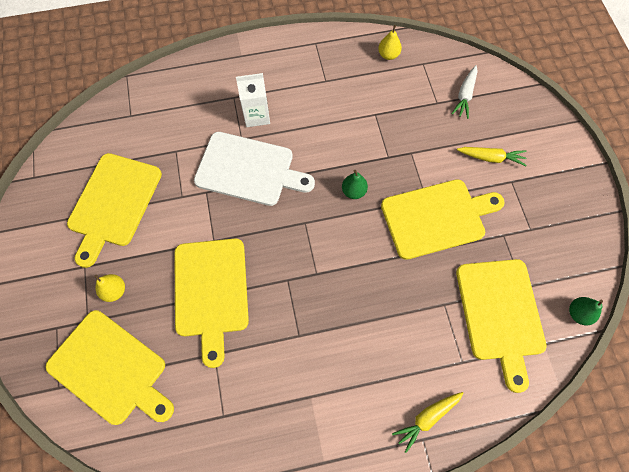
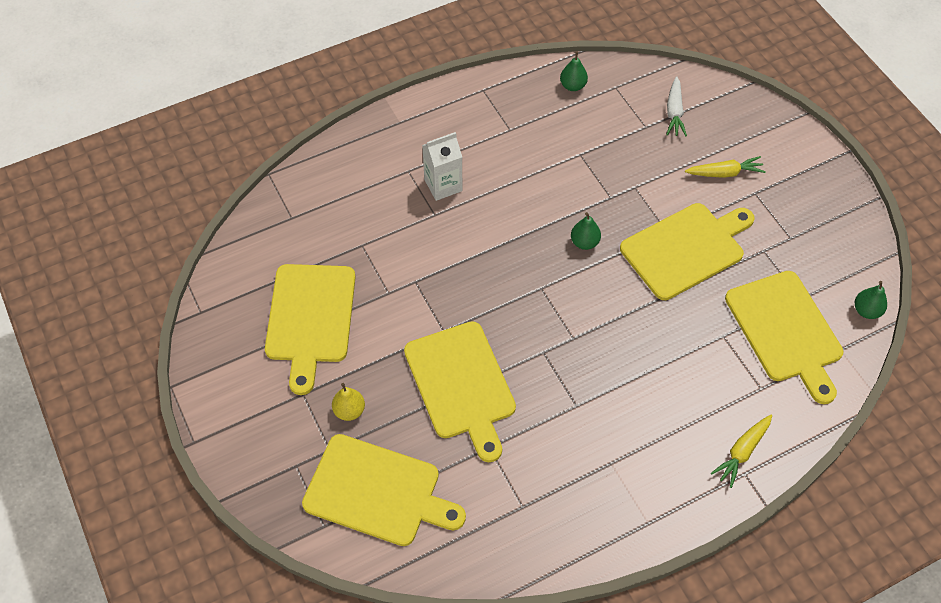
camera: 15 degrees left, 10 degrees down
white cutting board [194,132,315,206] -> none
yellow pear [378,25,402,60] -> green pear [560,51,588,91]

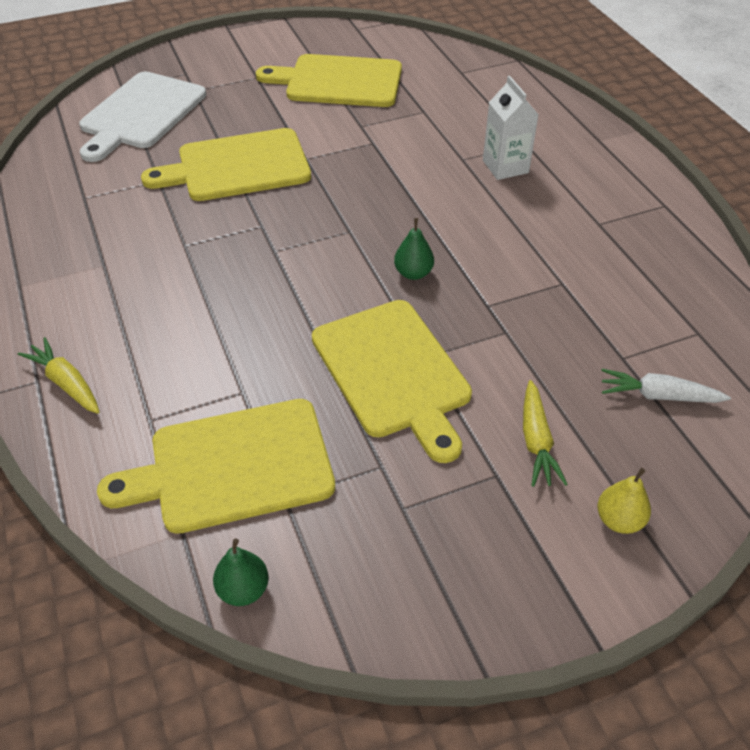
camera: 95 degrees right, 10 degrees down
yellow cutting board [302,434,466,546] -> white cutting board [79,71,206,162]
yellow pear [332,383,365,421] -> yellow pear moved to [598,468,651,534]
green pear [560,51,588,91] -> none

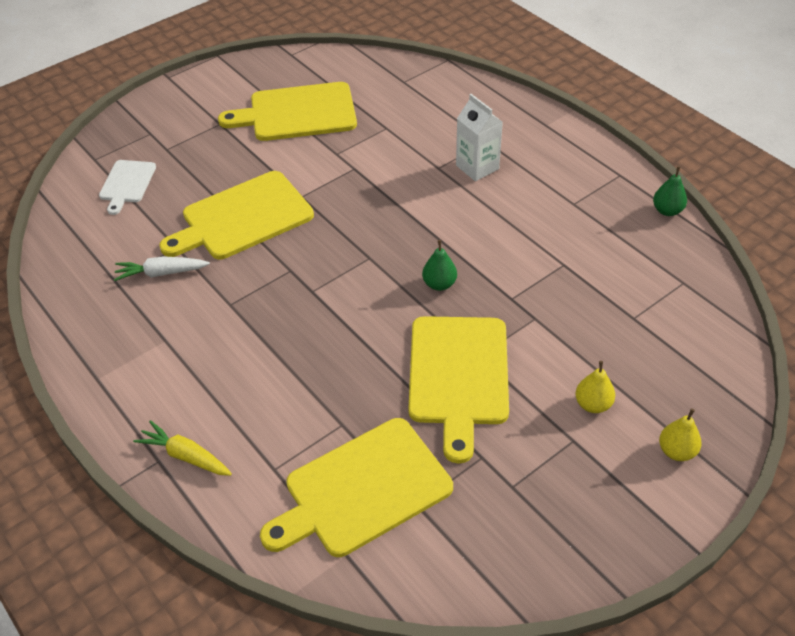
camera: 15 degrees left, 0 degrees up
white cutting board [79,71,206,162] -> white cutting board [99,160,156,215], size x0.54
green pear [213,539,269,606] -> green pear moved to [653,166,687,216]
yellow cutting board [312,300,472,463] -> yellow cutting board turned 45 degrees clockwise [409,316,509,463]
yellow carrot [523,380,568,487] -> yellow pear [575,361,615,413]
white carrot [601,369,731,403] -> white carrot moved to [114,256,210,281]

